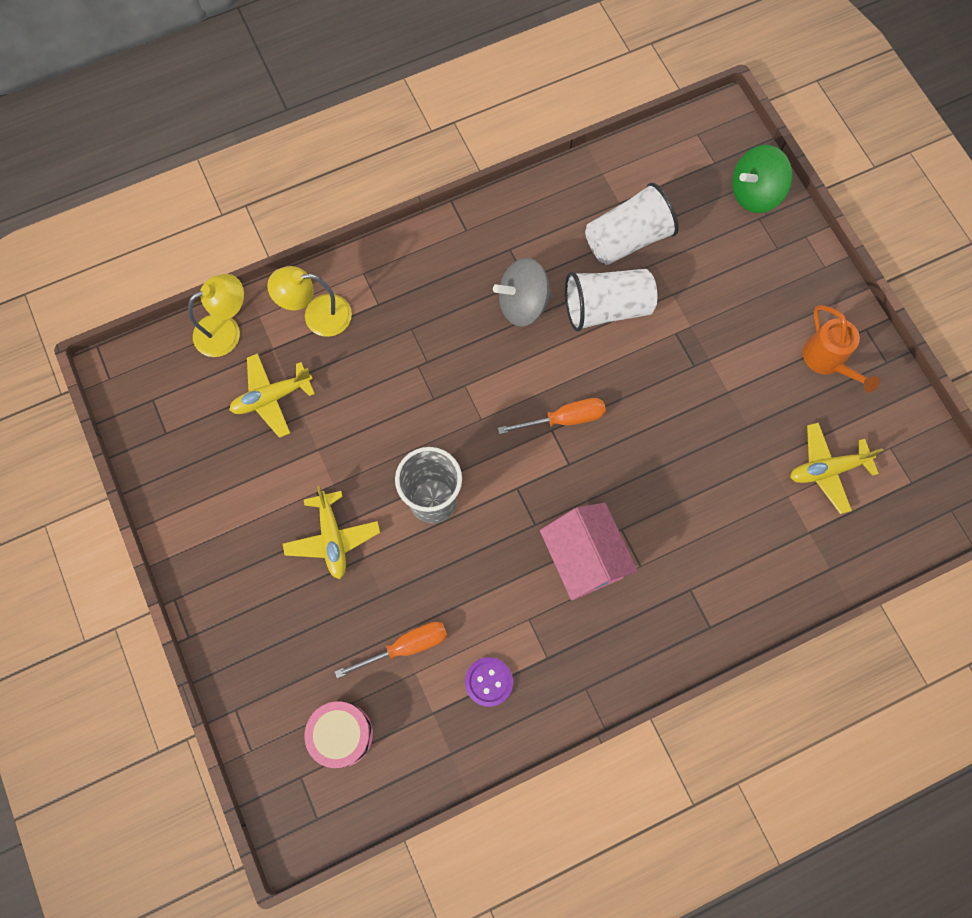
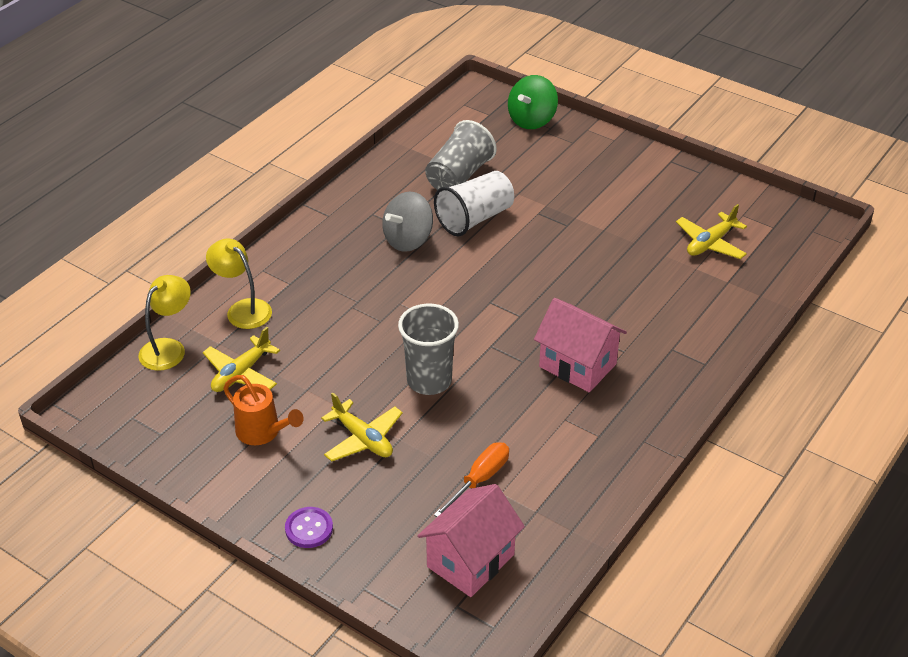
camera: 30 degrees left, 30 degrees down
yellow lamp [267,266,352,337] -> yellow lamp turned 75 degrees clockwise [206,239,272,329]
pink drum [304,702,373,768] -> pink house [417,484,525,597]
purple button [465,657,513,707] -> purple button moved to [285,507,333,548]
orange screwdriver [498,398,606,434] -> none
white cup [585,182,679,265] -> grey cup [425,120,497,190]
orange watering can [803,305,880,393] -> orange watering can moved to [223,375,304,445]

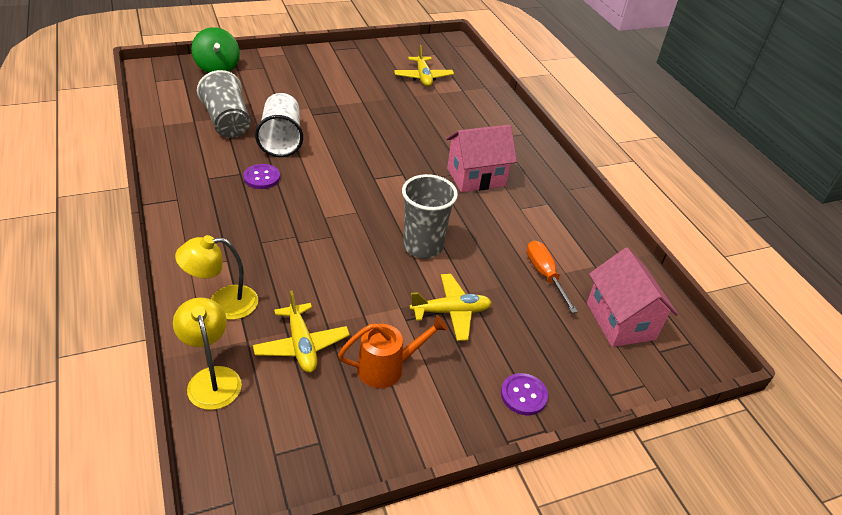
camera: 60 degrees left, 0 degrees up
grey spinning top [382,192,433,252] -> purple button [244,164,280,189]

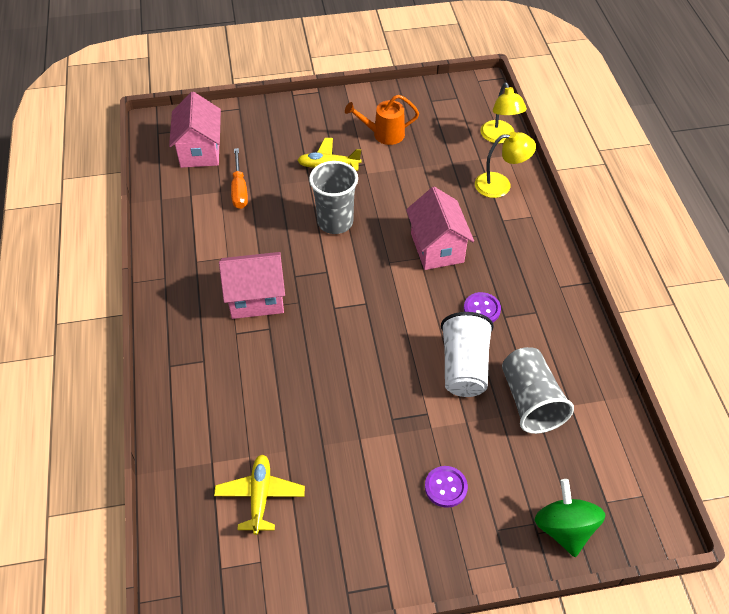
camera: 165 degrees left, 10 degrees up
yellow plane [253,291,350,373] -> none
purple button [501,373,548,415] -> purple button moved to [425,466,468,508]
none -> pink house [406,187,474,270]

